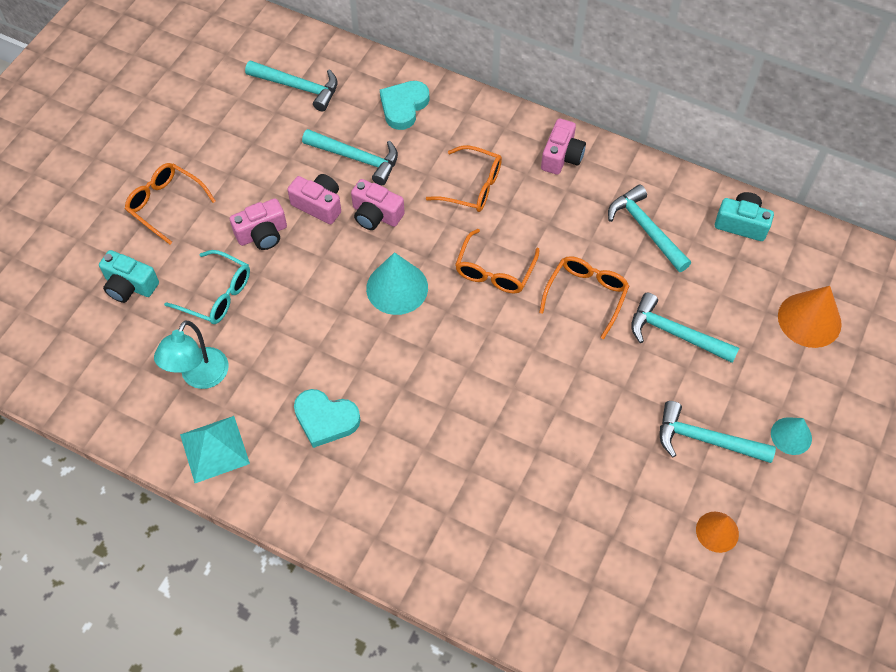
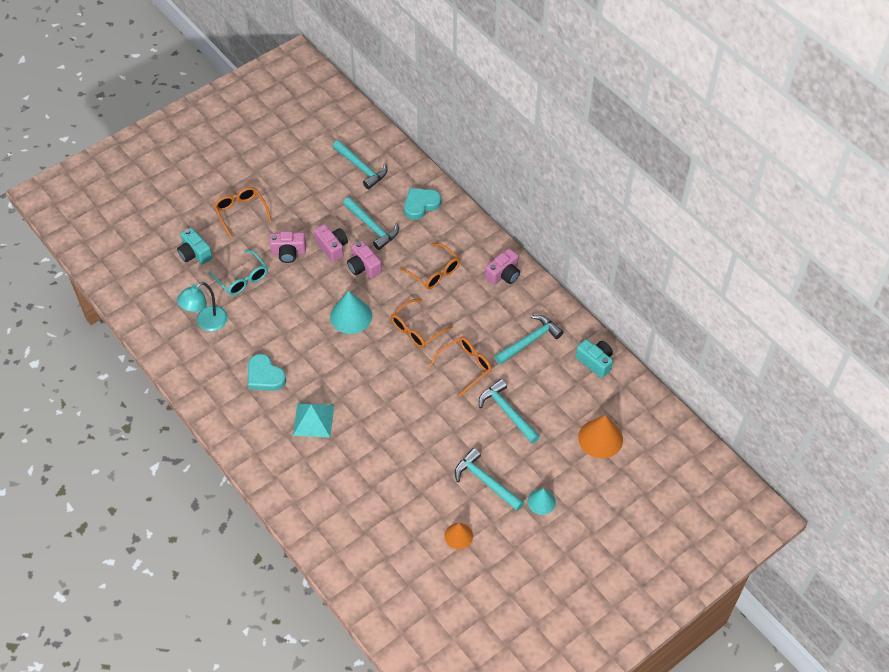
camera: 25 degrees right, 5 degrees down
turquoise pyramid [180,416,250,483] -> turquoise pyramid moved to [293,403,334,438]
turquoise hammer [608,184,691,272] -> turquoise hammer turned 60 degrees clockwise [495,315,563,365]

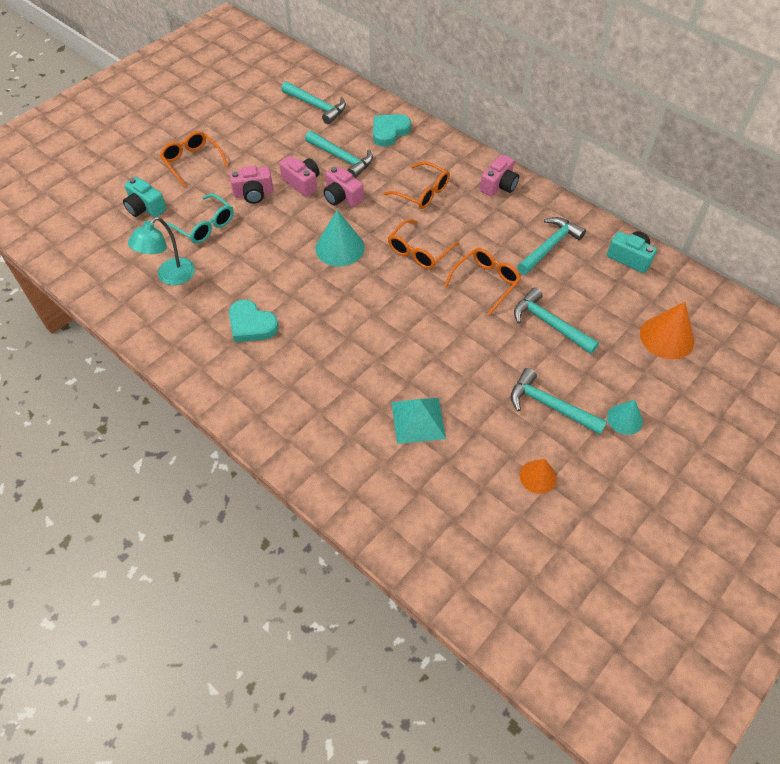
camera: 10 degrees left, 0 degrees up
turquoise pyramid [293,403,334,438] -> turquoise pyramid moved to [391,398,446,444]

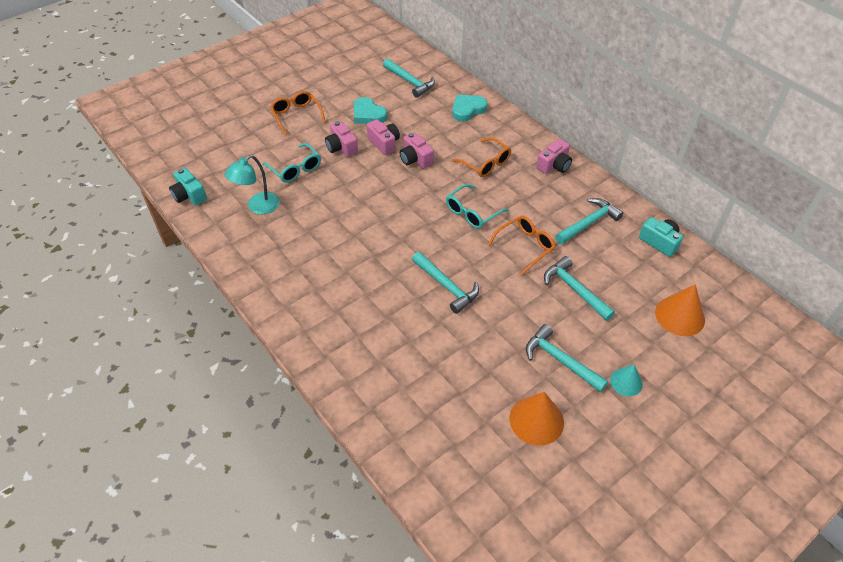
camera: 10 degrees right, 5 degrees down
turquoise camera [123,177,167,217] -> turquoise camera moved to [169,168,207,205]
turquoise heart [229,300,279,342] -> turquoise heart moved to [354,97,387,124]
pink camera [230,165,273,204] -> pink camera turned 60 degrees clockwise [325,121,358,157]
turquoise hammer [305,131,373,178] -> turquoise hammer moved to [412,252,479,314]
turquoise cone [315,210,365,266] -> none
orange glasses [388,219,459,269] -> turquoise glasses [446,184,509,229]
turquoise pyramid [391,398,446,444] -> none
orange cone [519,459,557,494] -> orange cone [510,392,564,446], size x1.63

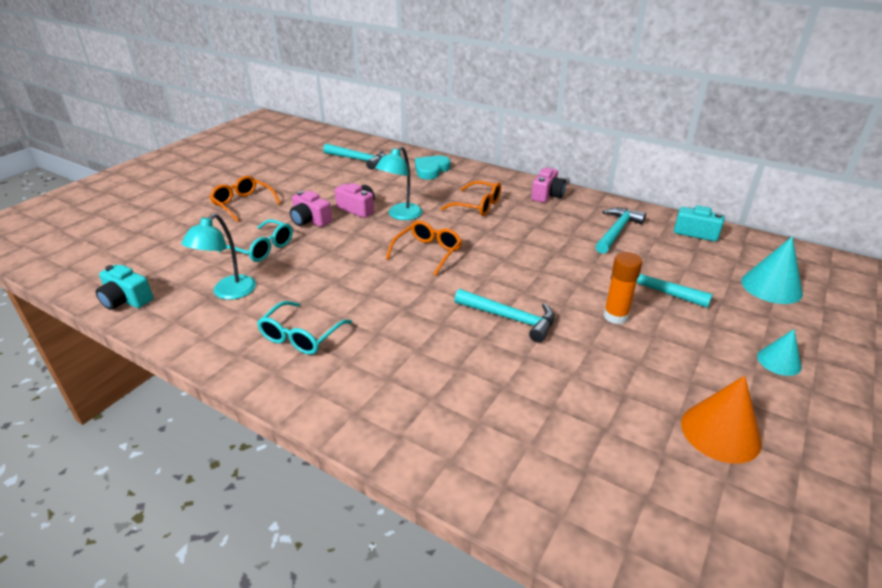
camera: 20 degrees left, 15 degrees down
turquoise heart [354,97,387,124] -> none
pink camera [400,132,434,169] -> turquoise lamp [375,146,422,220]
turquoise glasses [446,184,509,229] -> turquoise glasses moved to [257,301,352,355]
orange glasses [488,216,555,275] -> orange glasses moved to [386,220,462,276]
turquoise hammer [526,324,608,392] -> none
orange cone [655,284,705,336] -> turquoise cone [741,236,803,304]
none -> orange glue stick [603,252,642,324]

